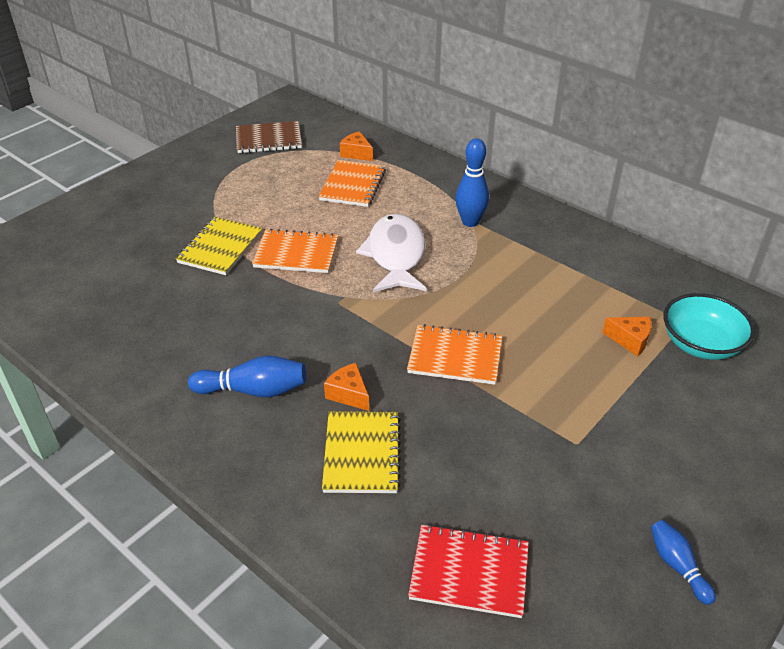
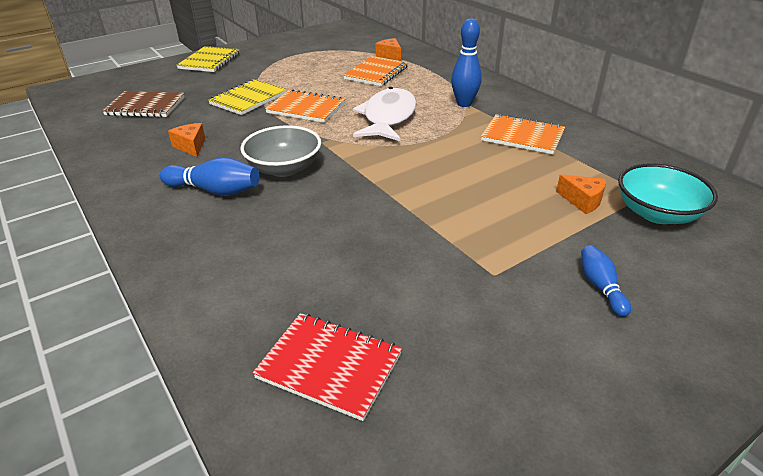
camera: 15 degrees right, 5 degrees down
brown notebook [236,121,302,153] -> brown notebook moved to [102,91,184,118]
yellow notebook [322,411,401,493] -> yellow notebook moved to [177,46,240,72]
orange cheese [324,363,369,411] -> orange cheese moved to [168,123,205,157]
orange notebook [407,324,502,385] -> orange notebook moved to [481,114,565,154]
blue bowling pin [651,520,716,605] -> blue bowling pin moved to [581,245,631,317]
none -> grey bowl [240,125,321,177]

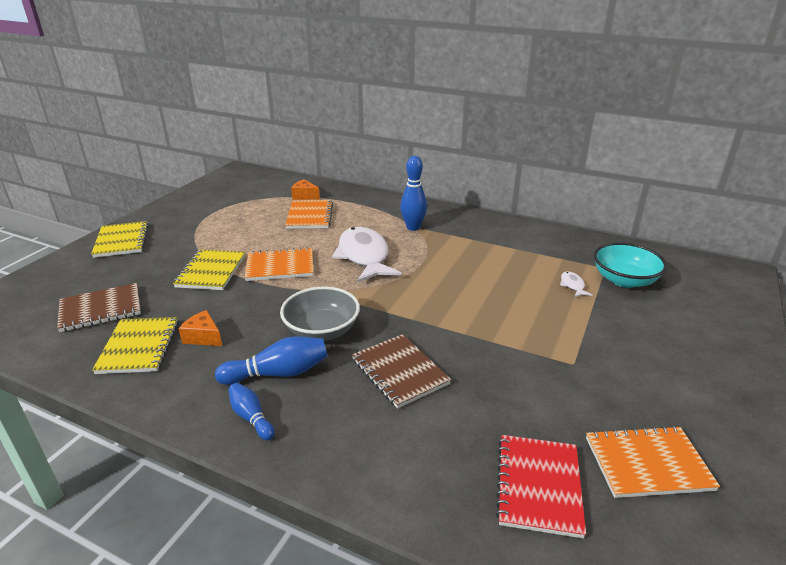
camera: 30 degrees left, 5 degrees down
red notebook [253,313,402,421] -> red notebook turned 75 degrees counterclockwise [496,435,586,538]
orange notebook [481,114,565,154] -> orange notebook moved to [586,426,720,498]
orange cheese [556,174,606,214] -> white fish [560,271,593,297]
blue bowling pin [581,245,631,317] -> blue bowling pin moved to [228,383,275,440]
none -> yellow notebook [92,317,179,374]
none -> brown notebook [352,334,451,409]

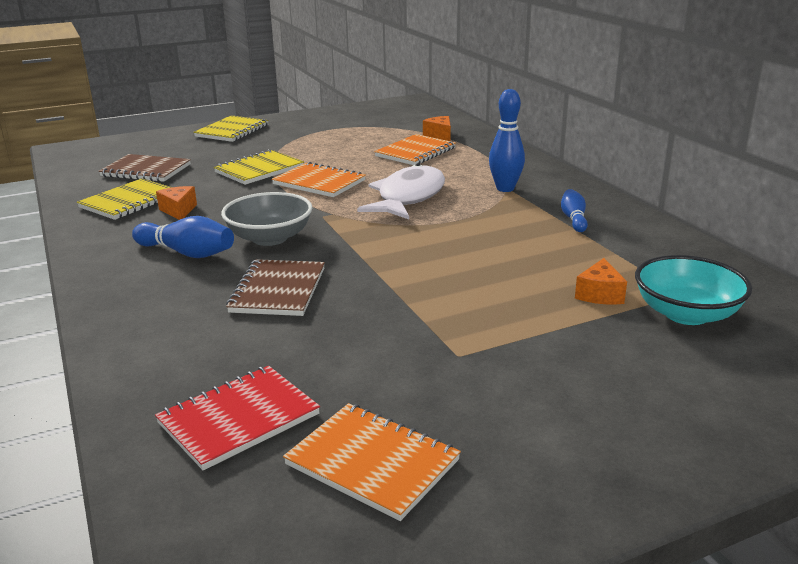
camera: 40 degrees right, 5 degrees down
blue bowling pin [228,383,275,440] -> blue bowling pin moved to [561,189,588,232]
white fish [560,271,593,297] -> orange cheese [575,258,627,305]

